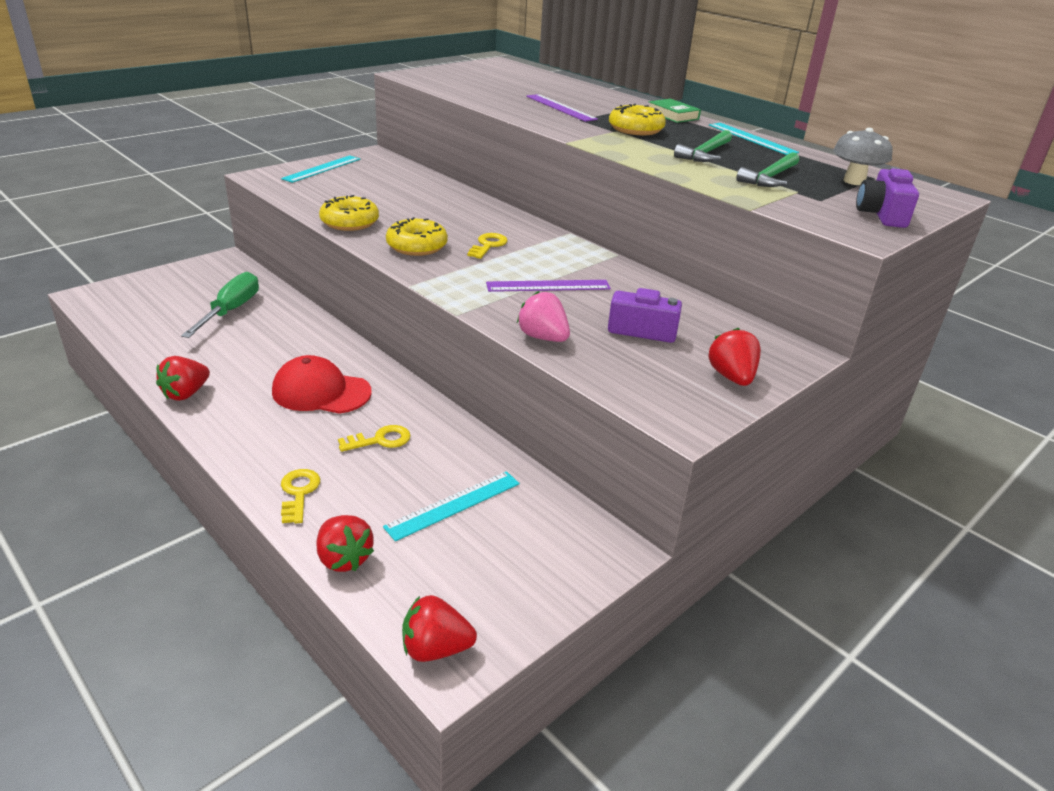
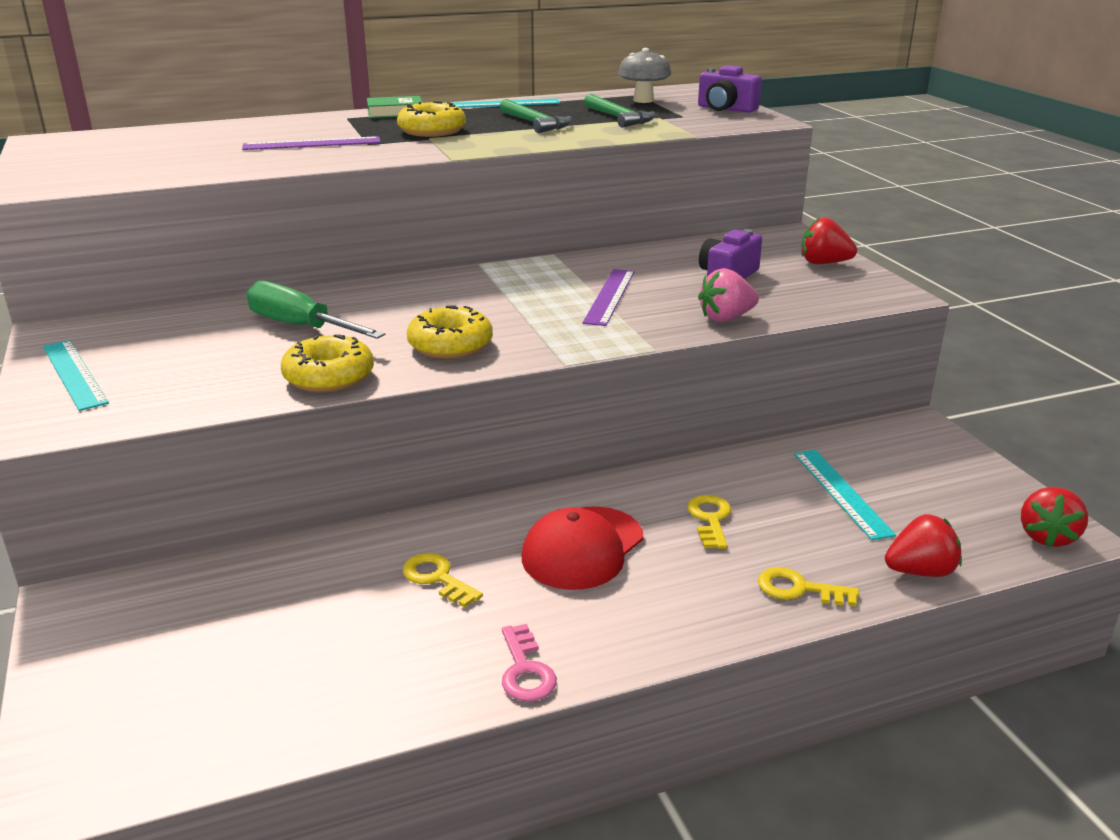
camera: 65 degrees left, 5 degrees down
red strawberry [156,356,210,401] -> pink key [502,624,557,702]
green screwdriver [181,272,259,338] -> green screwdriver moved to [247,281,385,339]
yellow key [467,233,507,259] -> yellow key moved to [403,553,483,608]

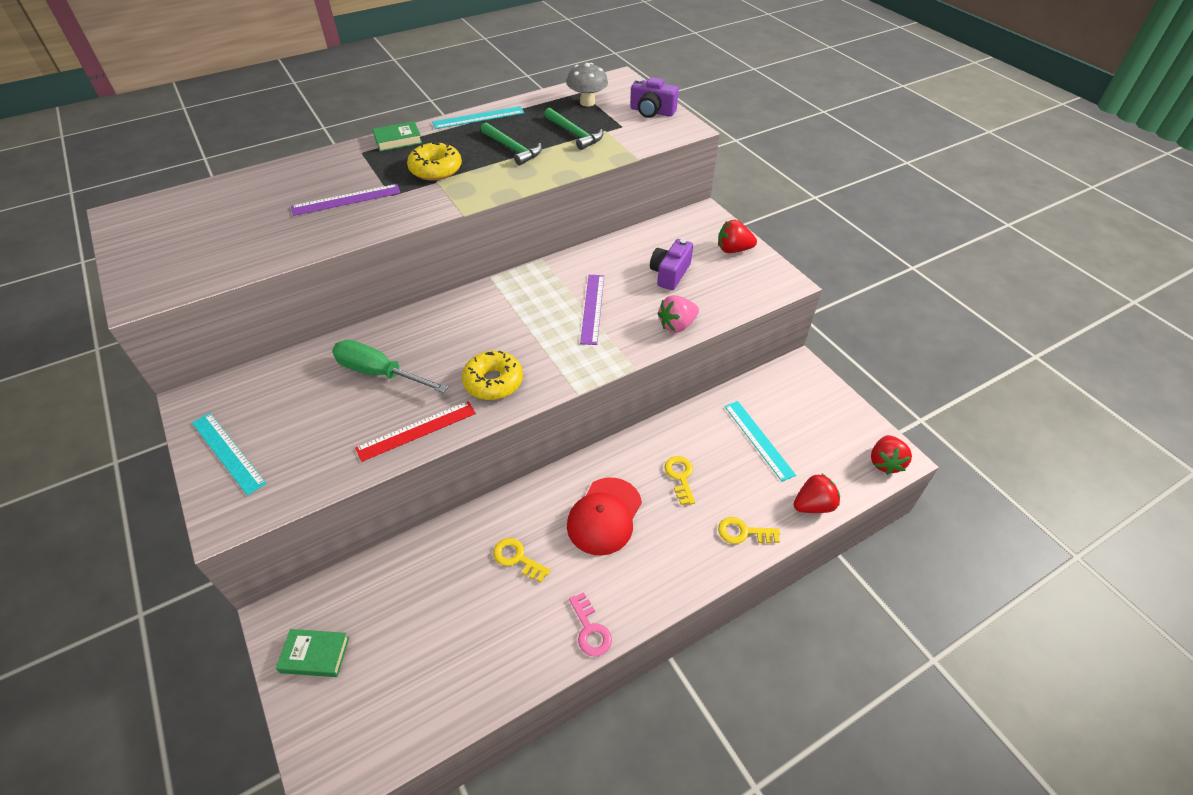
camera: 10 degrees left, 20 degrees up
yellow donut [281,334,374,392] -> red ruler [355,401,476,462]
none -> green book [276,629,349,677]

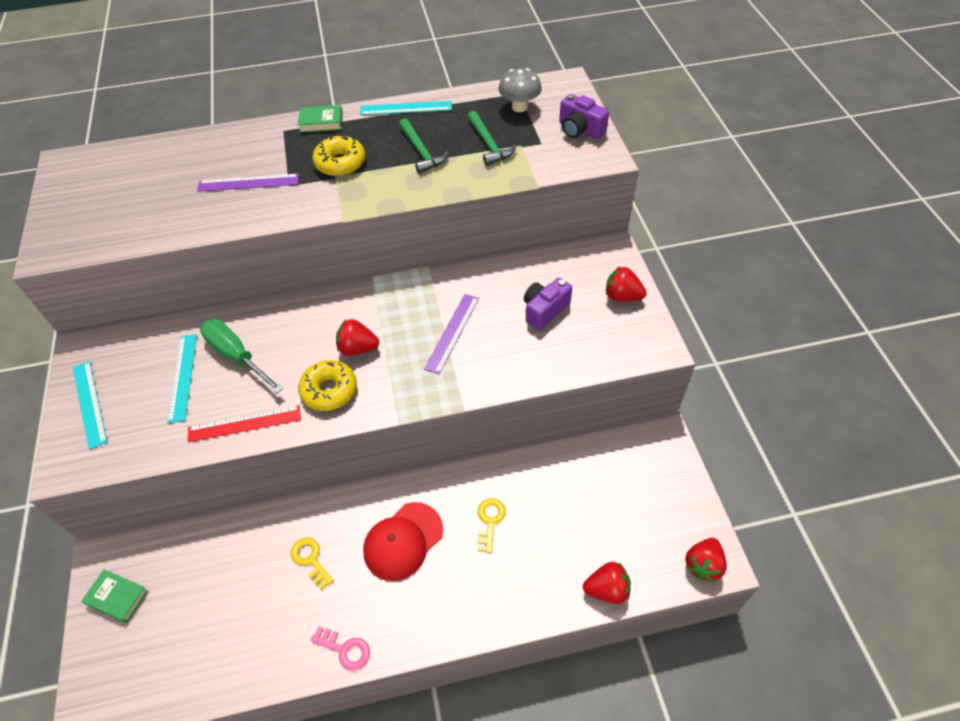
camera: 20 degrees right, 5 degrees up
pink key [569,592,612,656] -> pink key turned 60 degrees counterclockwise [310,626,370,671]
pink strawberry [658,295,699,333] -> none
yellow key [718,517,780,544] -> none
turquoise ruler [724,401,796,482] -> turquoise ruler moved to [167,334,197,423]
none -> red strawberry [336,319,379,356]

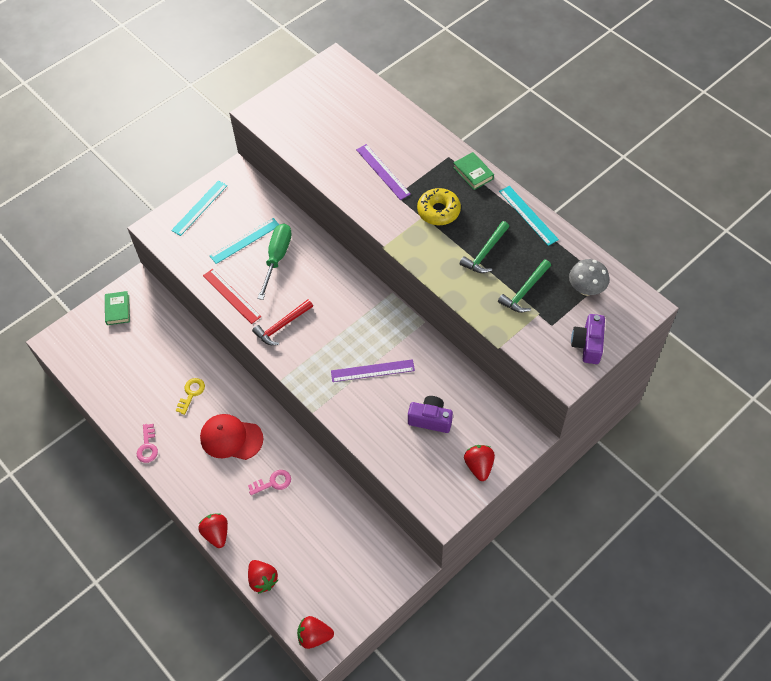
camera: 60 degrees right, 5 degrees up
yellow donut [298,360,357,411] -> red hammer [252,300,313,345]
red strawberry [336,319,379,356] -> red strawberry moved to [198,513,228,548]
yellow key [477,498,506,553] -> pink key [248,470,291,495]

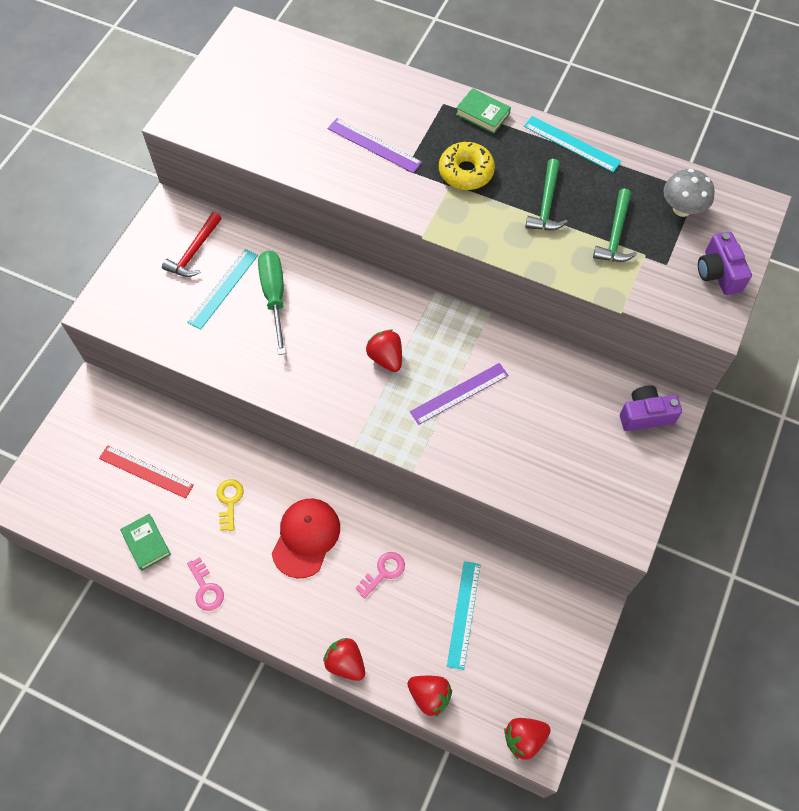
camera: 25 degrees left, 5 degrees up
green book [105,291,130,325] -> green book moved to [120,514,171,571]
turquoise ruler [171,181,227,236] -> turquoise ruler moved to [447,561,481,670]
red cap [200,414,263,460] -> red cap turned 120 degrees clockwise [272,499,340,578]
red ruler [203,269,261,324] -> red ruler moved to [99,445,194,498]
red hammer [252,300,313,345] -> red hammer moved to [162,212,222,277]
purple camera [408,396,453,433] -> purple camera moved to [620,385,682,431]
red strawberry [464,445,495,481] -> red strawberry moved to [366,329,402,372]

